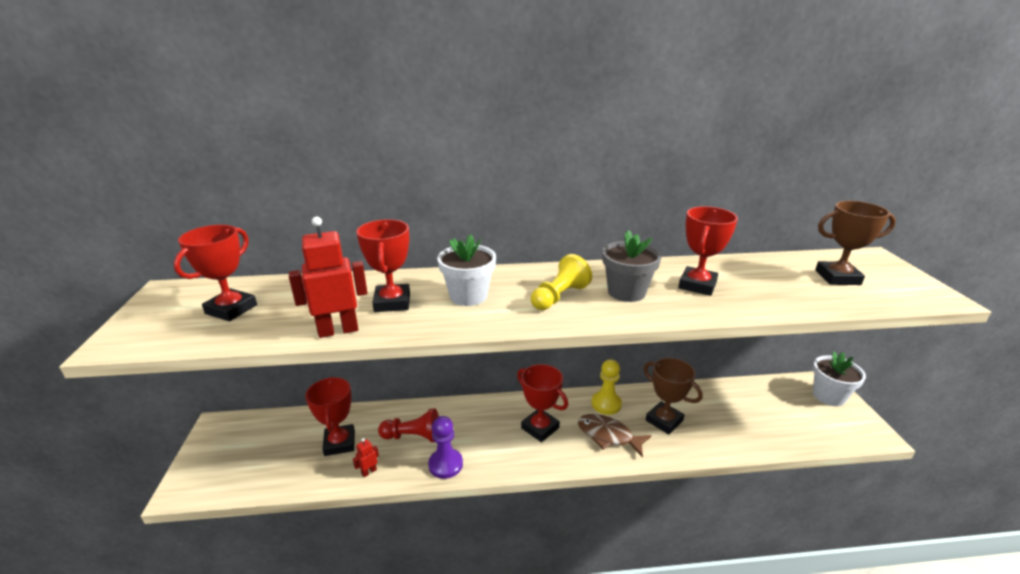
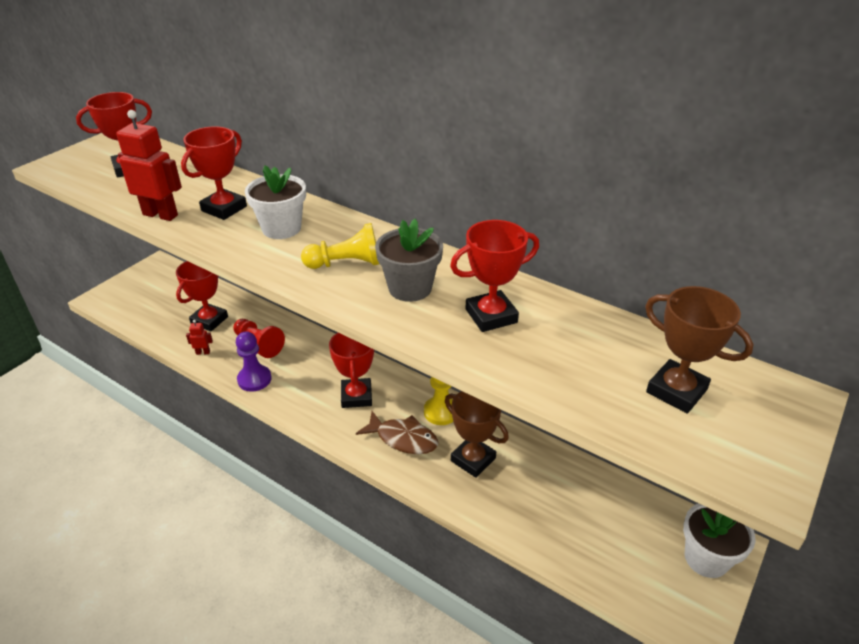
camera: 40 degrees right, 10 degrees up
brown fish [578,414,652,458] -> brown fish turned 135 degrees clockwise [356,411,438,454]
brown trophy [644,358,703,434] -> brown trophy turned 45 degrees counterclockwise [445,391,509,478]

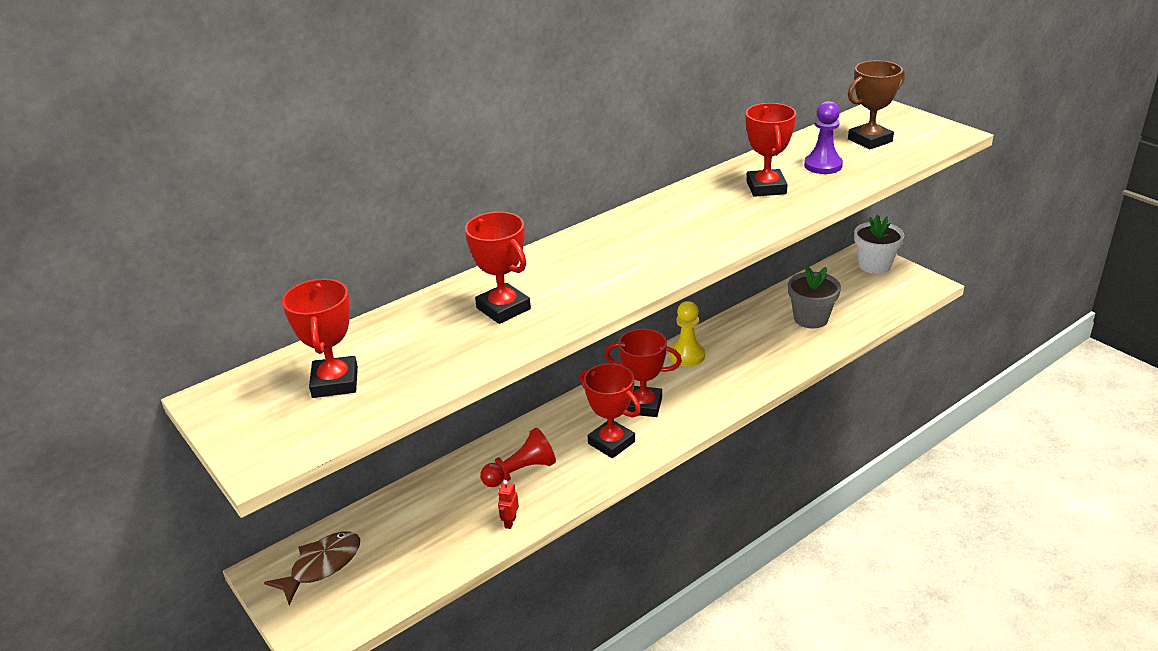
camera: 70 degrees left, 5 degrees down
red robot [116,110,182,221] -> none
red trophy [176,261,228,331] -> red trophy moved to [580,363,641,458]
purple pawn [236,331,272,392] -> purple pawn moved to [804,101,843,174]
white flower pot [245,165,306,239] -> none
yellow pawn [301,223,379,269] -> none
brown fish [356,411,438,454] -> brown fish moved to [264,531,360,605]
grey flower pot [375,219,443,302] -> grey flower pot moved to [788,266,841,329]
brown trophy [445,391,509,478] -> none

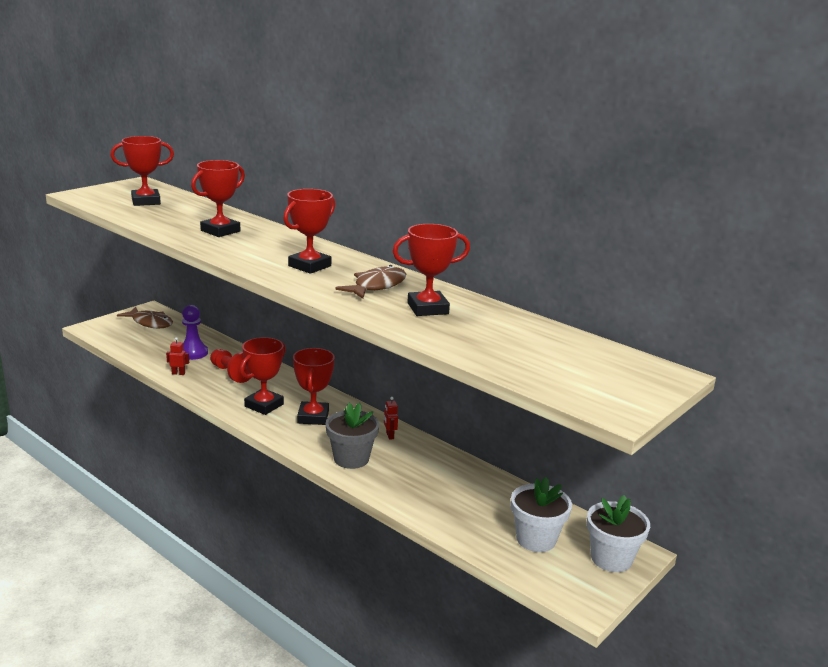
camera: 75 degrees right, 10 degrees down
yellow pawn [670,301,705,367] -> red robot [384,397,398,440]
grey flower pot [788,266,841,329] -> grey flower pot moved to [326,403,379,469]
purple pawn [804,101,843,174] -> purple pawn moved to [182,305,208,360]
brown trophy [848,60,905,150] -> none
none -> red trophy [283,189,335,274]
none -> brown fish [335,265,406,299]
none -> white flower pot [511,477,572,552]

